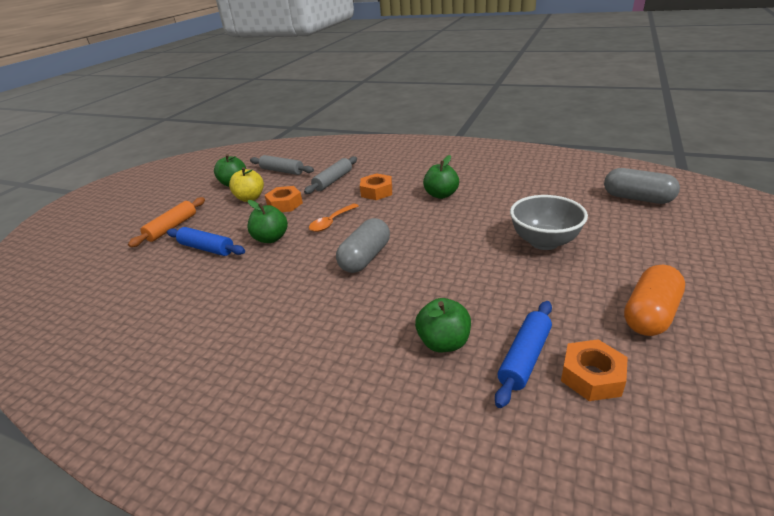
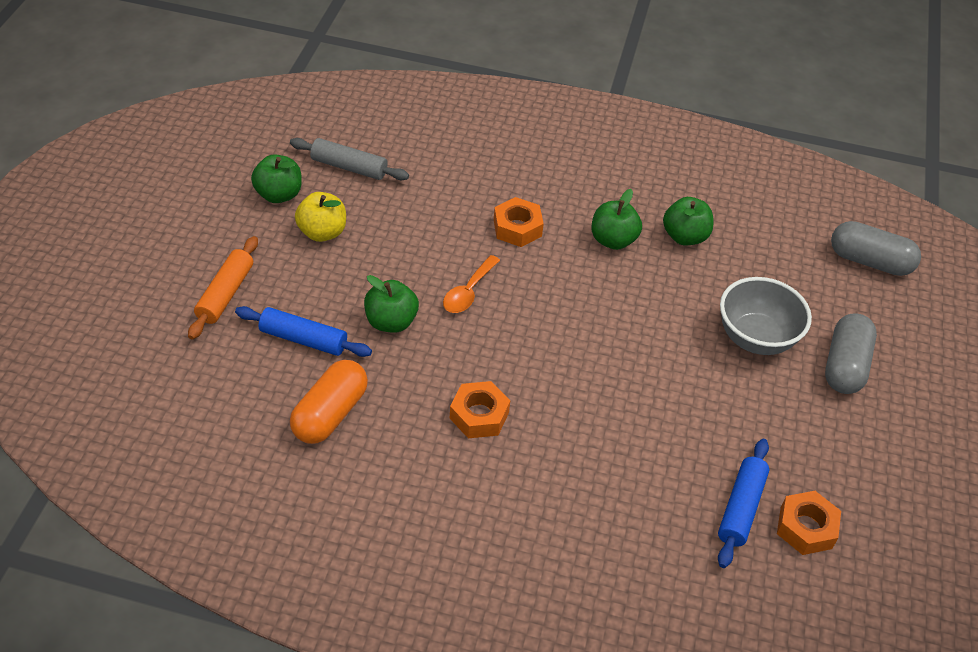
camera: 15 degrees left, 15 degrees up
orange nut [265,186,303,212] -> orange nut moved to [450,381,510,438]
grey rolling pin [304,156,357,194] -> none
grey capsule [336,218,390,273] -> grey capsule moved to [825,313,877,394]
green apple [415,298,471,352] -> green apple moved to [663,197,713,245]
orange capsule [624,265,685,336] -> orange capsule moved to [290,360,368,444]

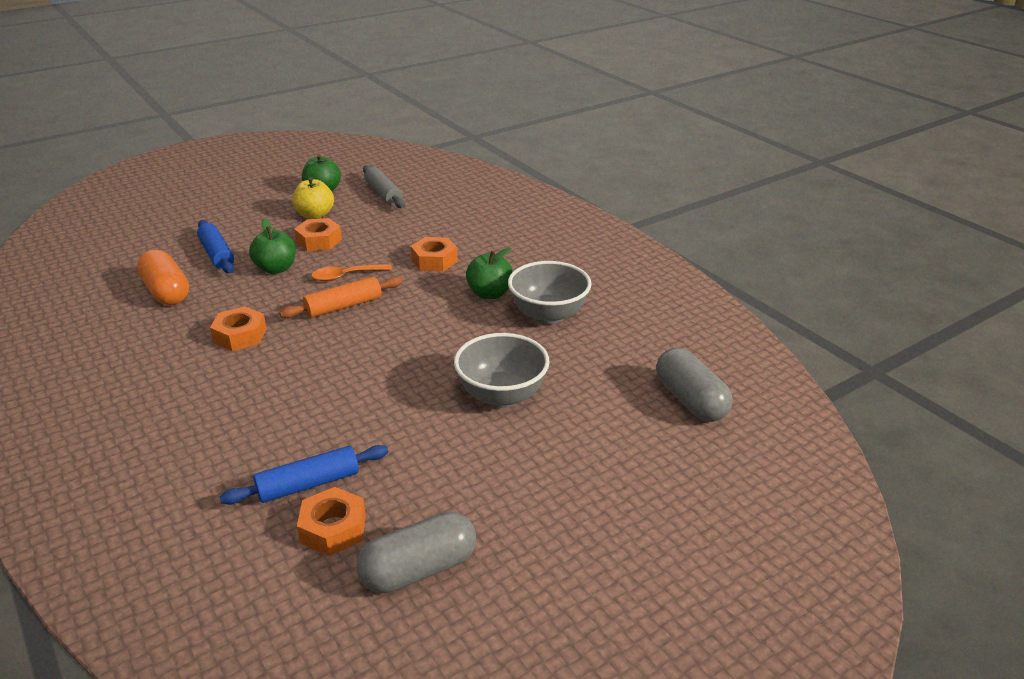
camera: 45 degrees right, 15 degrees down
orange rolling pin [188,236,258,339] -> orange rolling pin moved to [279,277,402,318]
orange capsule [290,360,368,444] -> orange capsule turned 75 degrees clockwise [137,250,189,305]
green apple [663,197,713,245] -> grey bowl [508,261,592,324]
grey capsule [825,313,877,394] -> grey capsule moved to [356,512,476,593]
none -> orange nut [294,218,342,251]

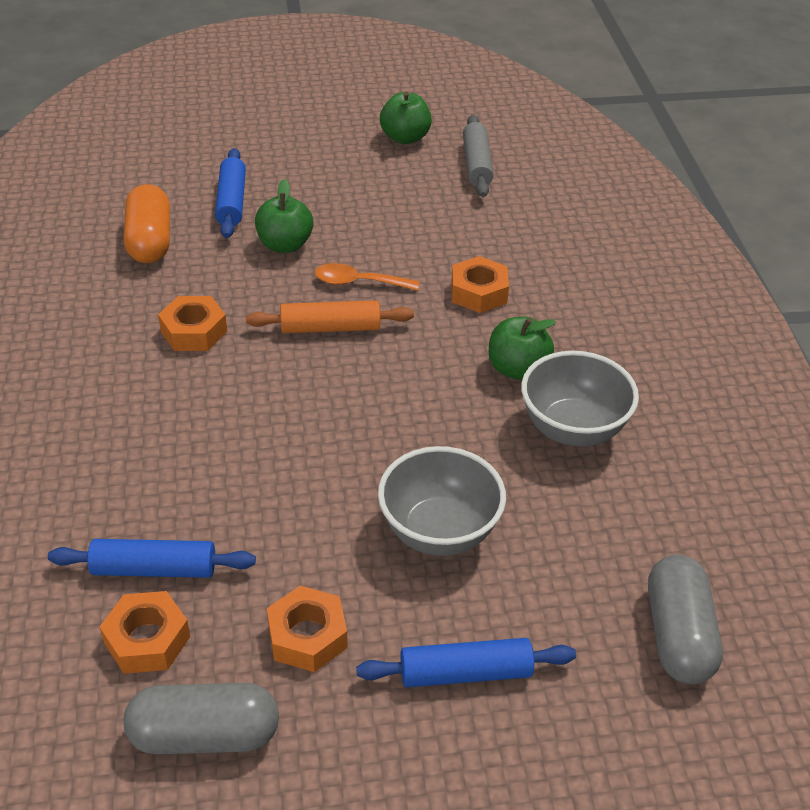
camera: 25 degrees right, 10 degrees up
yellow apple [292,177,334,219] -> none
orange nut [294,218,342,251] -> orange nut moved to [267,585,348,672]
none -> blue rolling pin [356,638,576,687]

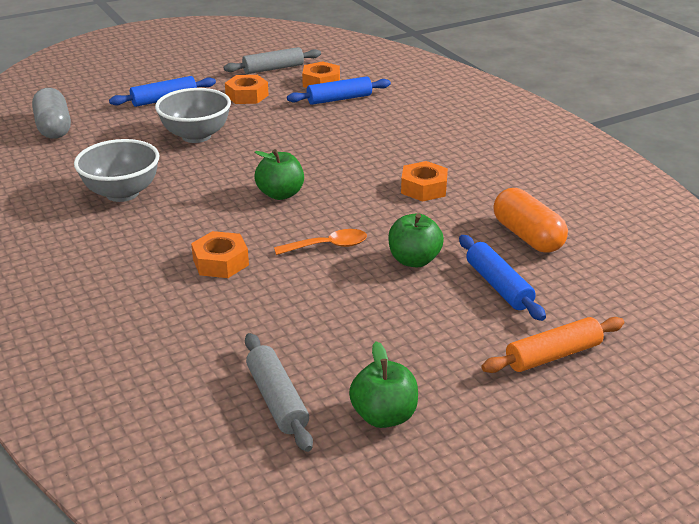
camera: 160 degrees right, 10 degrees down
grey capsule [124,683,279,755] -> grey rolling pin [224,47,321,74]
orange rolling pin [246,300,414,333] -> orange rolling pin moved to [481,317,624,373]
green apple [489,316,556,380] -> green apple moved to [254,149,304,200]

